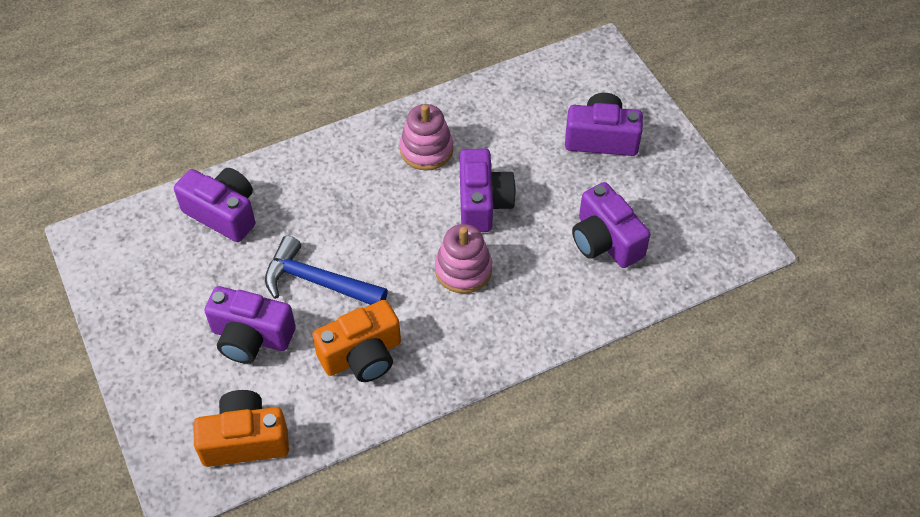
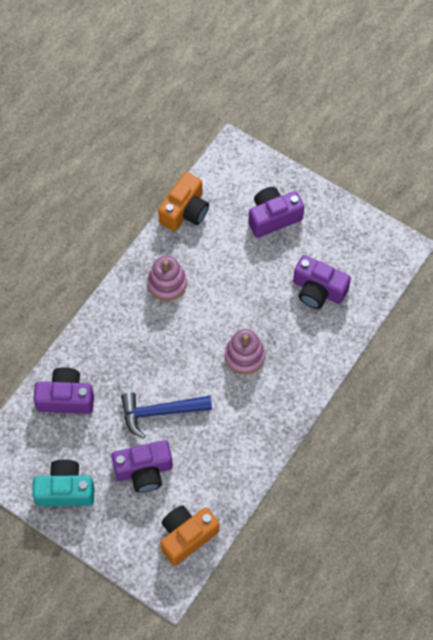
camera: 30 degrees left, 10 degrees up
orange camera [312,300,401,382] -> orange camera moved to [158,172,209,231]
purple camera [460,149,516,232] -> none
none -> turquoise camera [32,459,95,506]

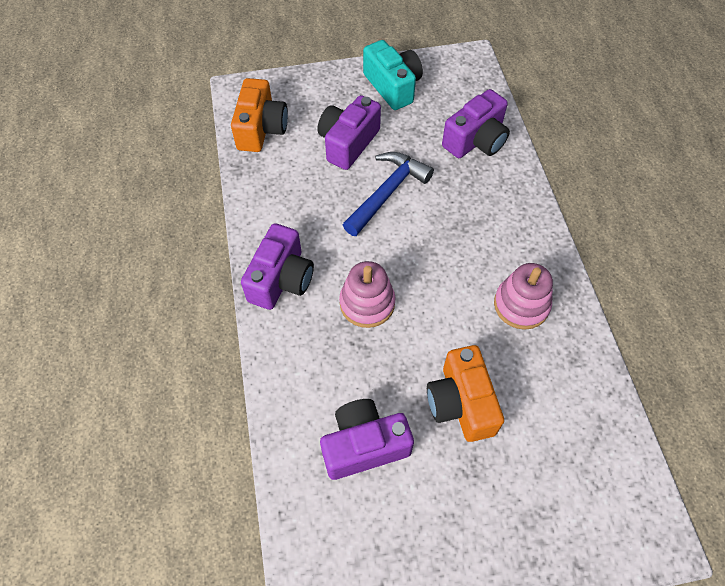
camera: 135 degrees right, 5 degrees down
turquoise camera [32,459,95,506] -> turquoise camera turned 75 degrees counterclockwise [363,40,423,110]
orange camera [158,172,209,231] -> orange camera moved to [427,345,504,442]
purple camera [248,187,304,238] -> purple camera moved to [241,223,314,310]

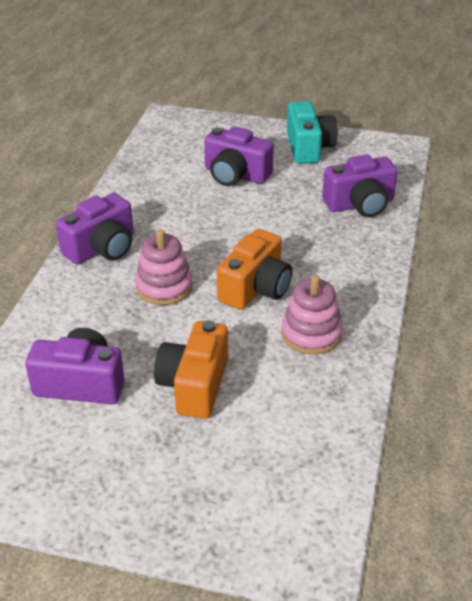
camera: 25 degrees right, 20 degrees down
orange camera [231,78,288,152] -> orange camera moved to [217,229,292,310]
purple camera [318,95,381,170] -> purple camera turned 120 degrees counterclockwise [204,126,274,186]
blue hammer [343,152,434,236] -> none

